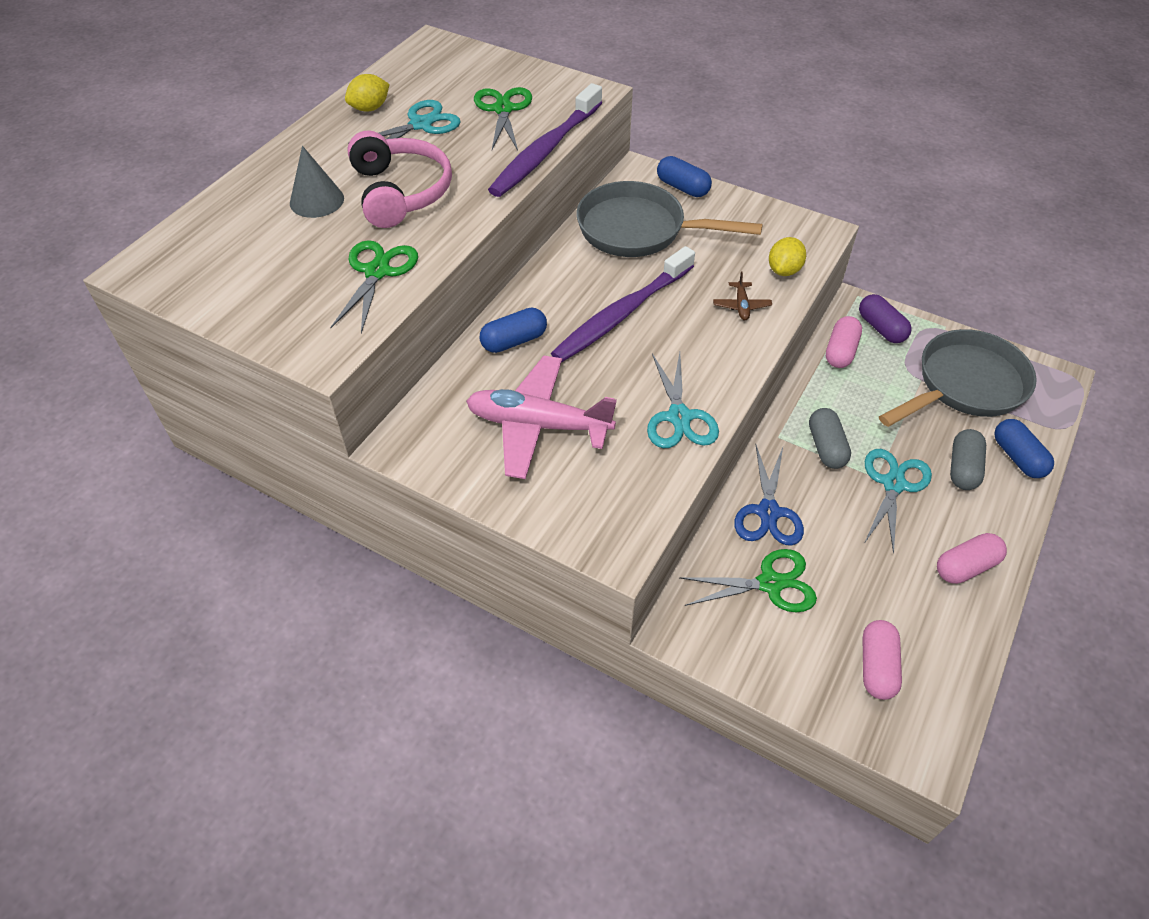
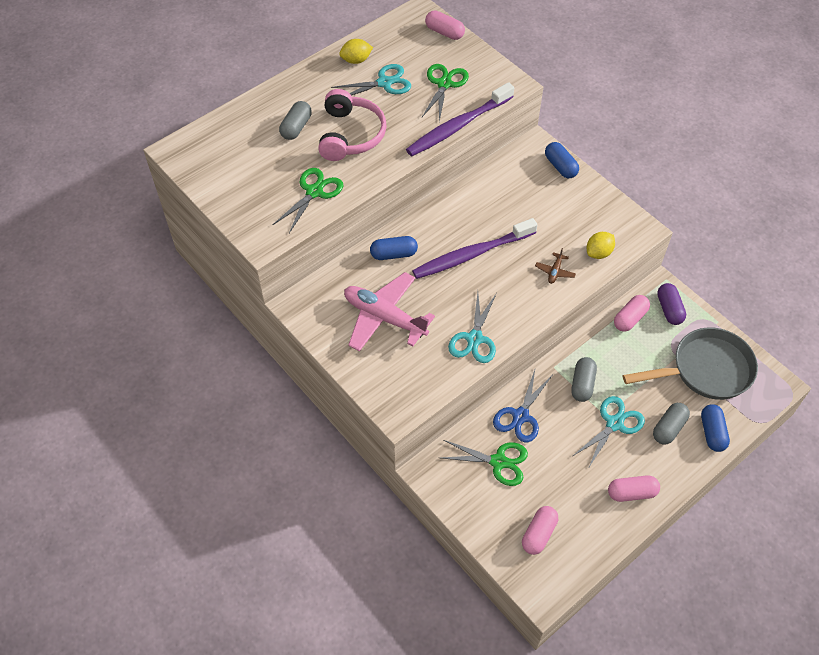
camera: 20 degrees right, 5 degrees up
grey cone [290,146,344,218] -> grey capsule [279,101,312,140]
grey pan [577,181,763,257] -> none
none -> pink capsule [425,10,465,40]

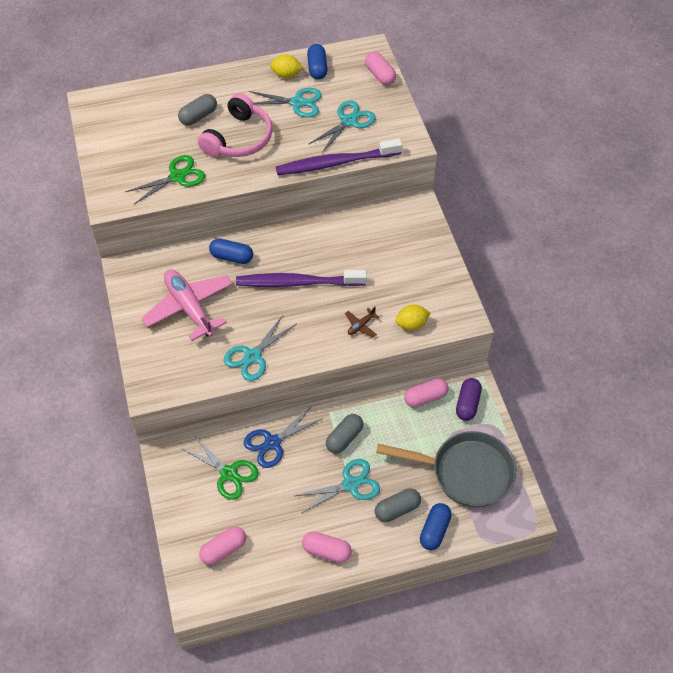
camera: 25 degrees right, 0 degrees up
green scissors [422,64,469,122] -> turquoise scissors [308,100,376,153]
blue capsule [545,142,579,178] -> blue capsule moved to [307,44,328,80]

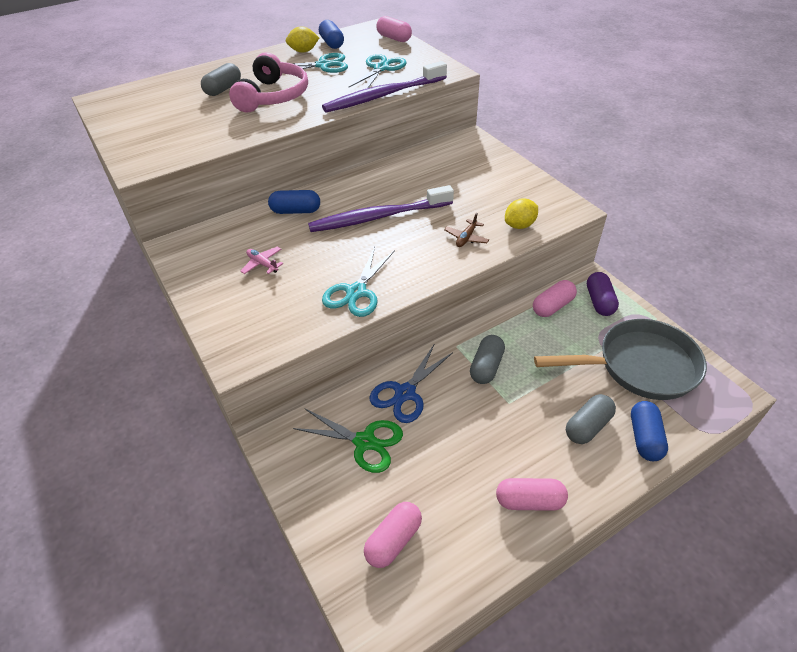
camera: 15 degrees left, 10 degrees down
green scissors [125,155,205,204] -> none
pink plane [141,269,233,341] -> pink plane [240,247,283,274], size x0.41
turquoise scissors [295,459,380,513] -> none

